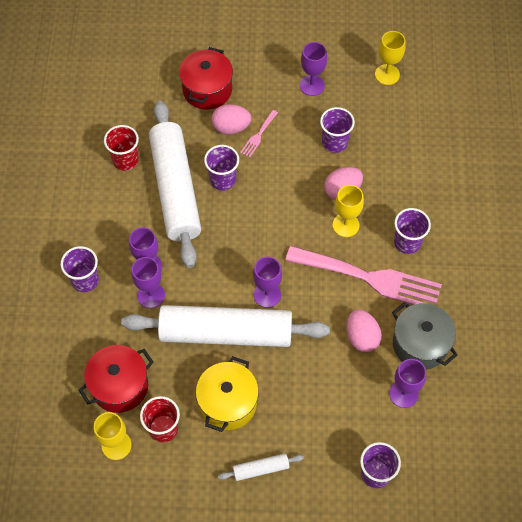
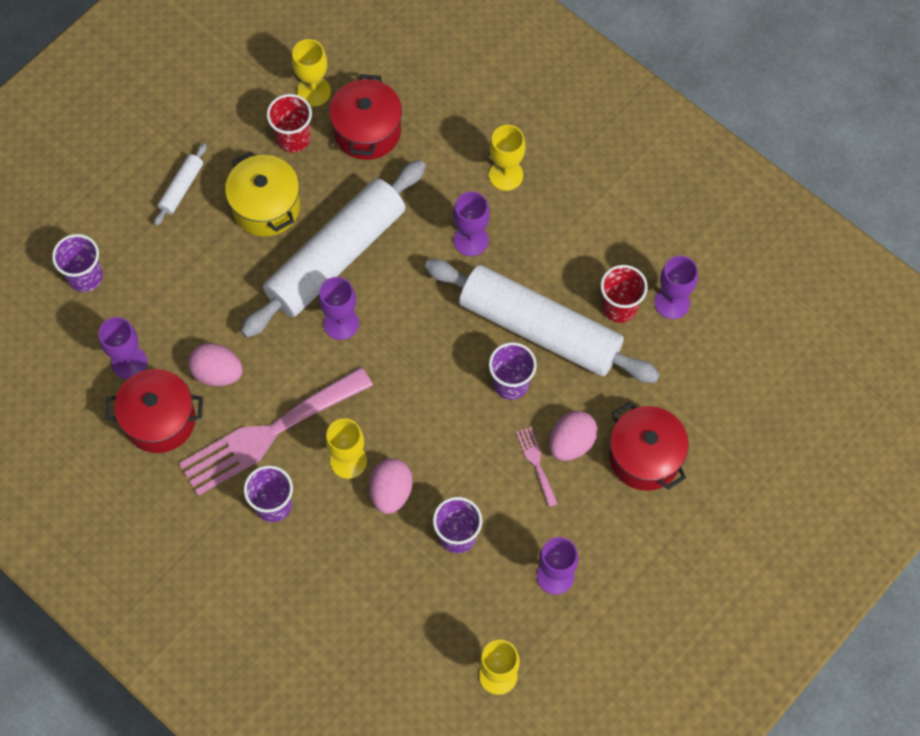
camera: 130 degrees right, 5 degrees up
purple cup [61,246,99,292] -> yellow goblet [489,125,525,191]
purple goblet [132,257,165,308] -> purple goblet moved to [655,256,698,319]
grey pot [392,302,458,370] -> red pot [105,369,203,453]

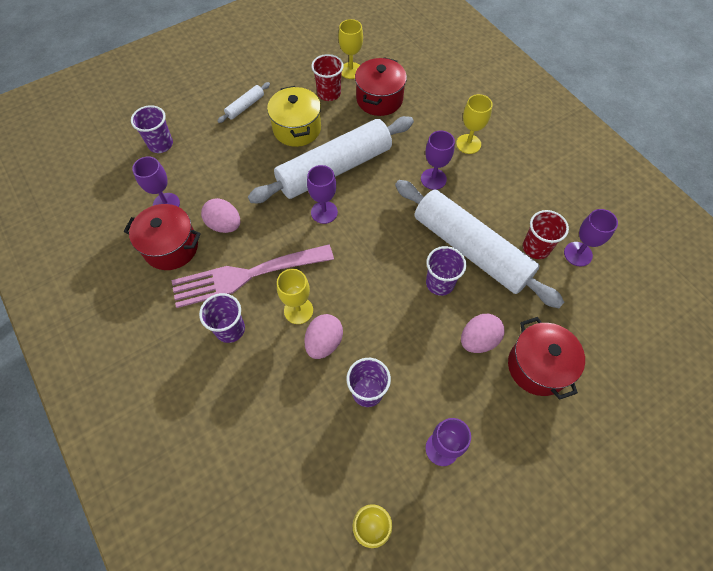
camera: 15 degrees right, 5 degrees down
pink fork [516,427,558,507] -> none

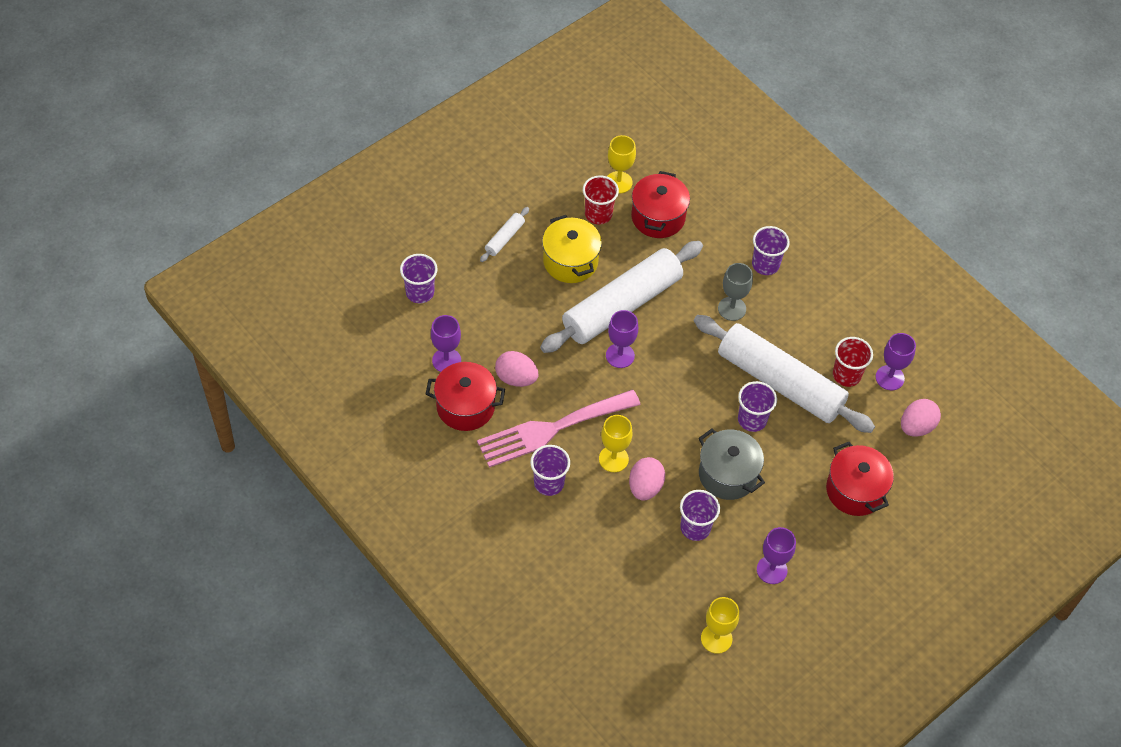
camera: 10 degrees left, 5 degrees down
purple goblet [421,131,455,190] -> grey goblet [718,263,753,321]
yellow goblet [456,94,493,154] -> purple cup [752,226,790,275]
pink egg [461,314,505,353] -> pink egg moved to [901,399,941,437]
none -> grey pot [698,429,765,500]

